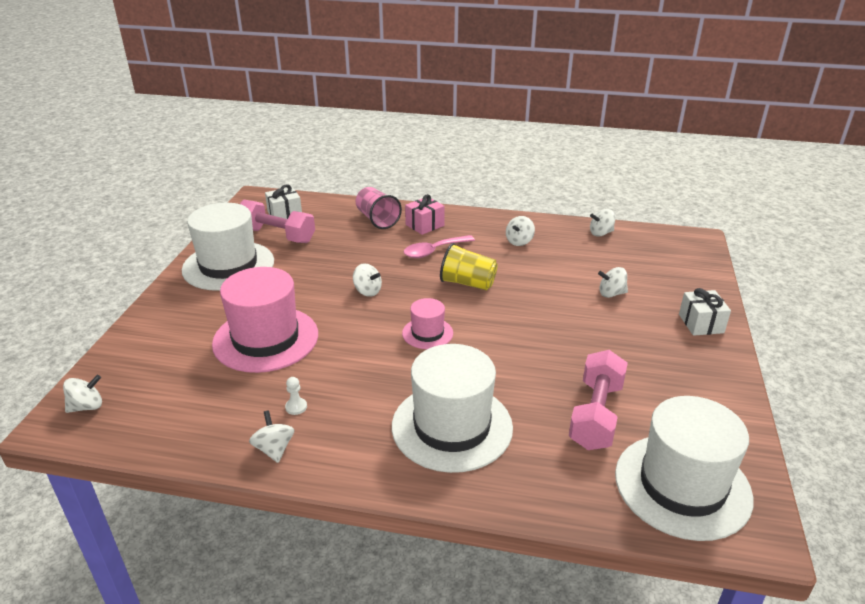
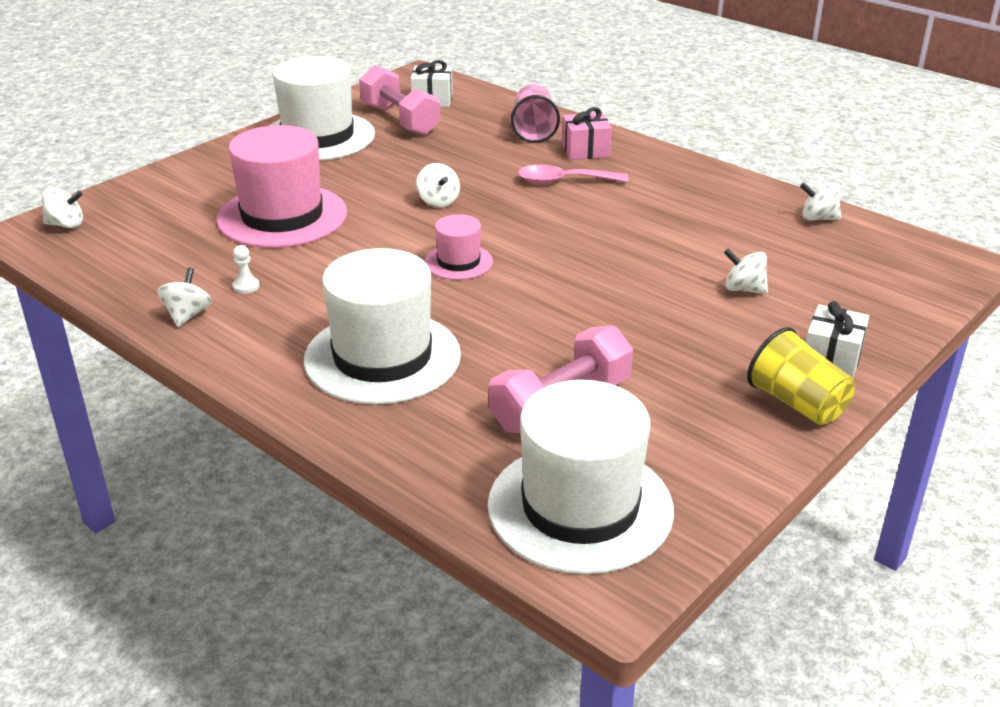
camera: 30 degrees right, 0 degrees up
yellow cup [440,243,498,290] -> yellow cup moved to [747,327,855,425]
white spinning top [506,216,535,246] -> none

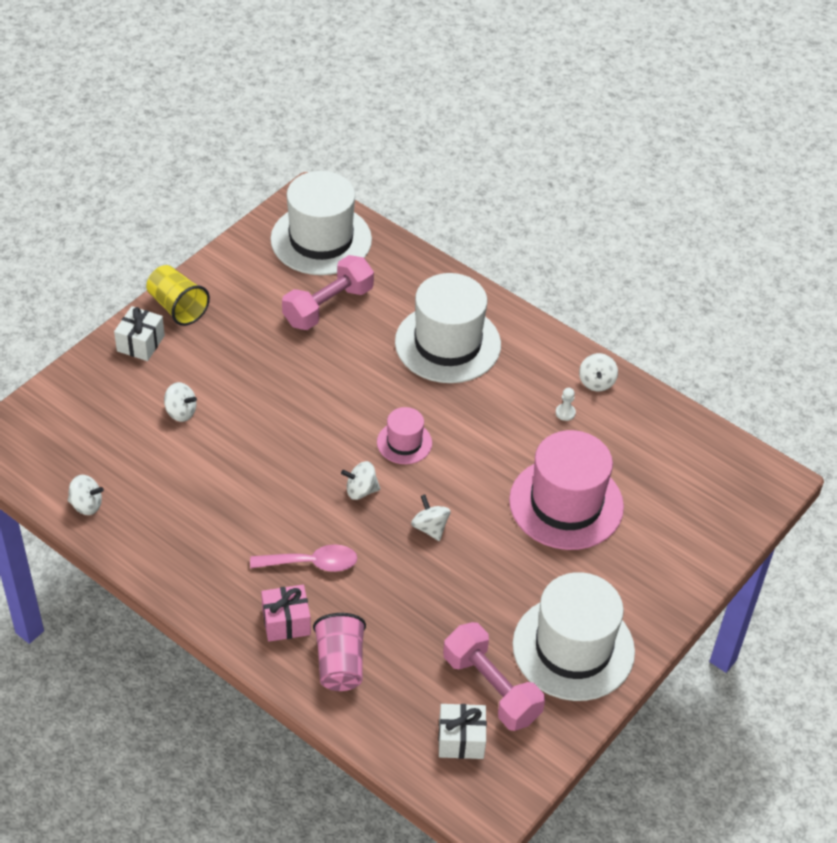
camera: 175 degrees right, 15 degrees up
white spinning top [42,188,83,228] -> white spinning top moved to [341,461,380,500]

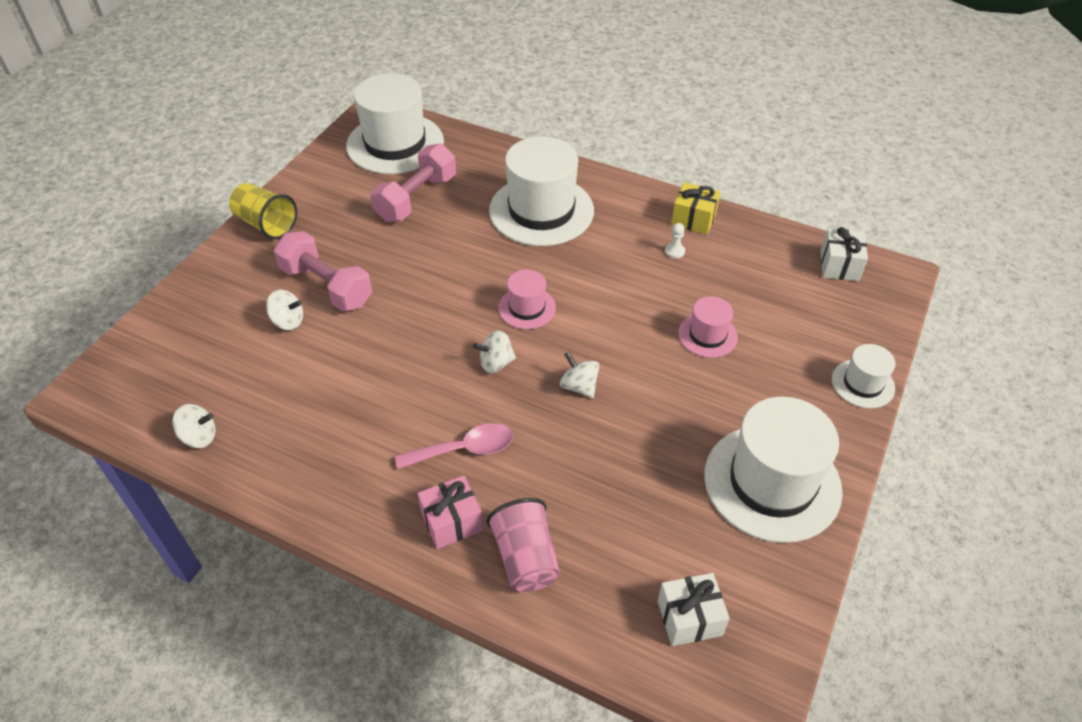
camera: 10 degrees left, 0 degrees up
white gift [114,306,165,361] -> white gift moved to [821,227,868,281]
pink dumbbell [443,622,545,731] -> pink dumbbell moved to [274,231,372,311]
pink hat [509,430,624,550] -> pink hat [678,296,738,358], size x0.50
white spinning top [579,353,618,391] -> yellow gift [671,182,720,234]
none -> white hat [832,344,896,408]

